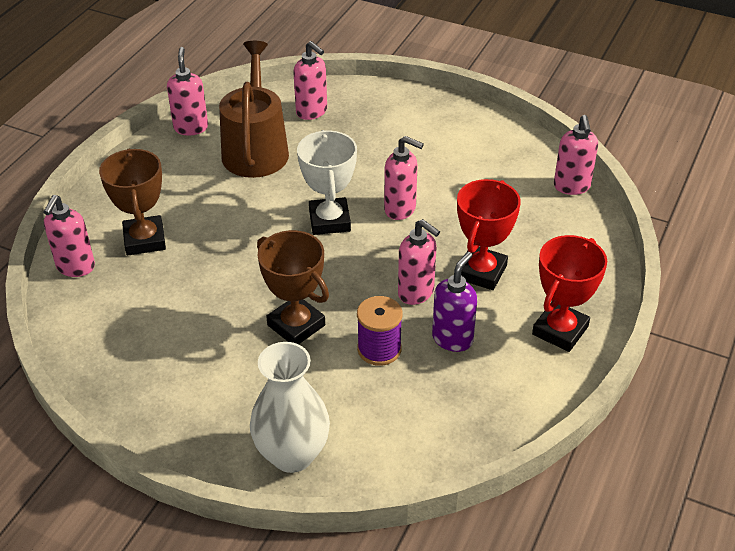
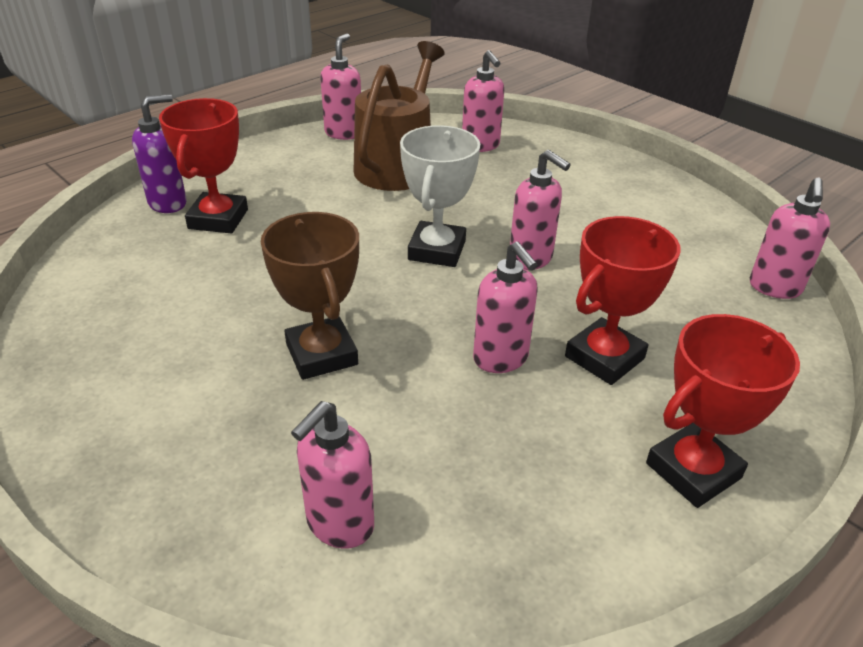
camera: 20 degrees right, 5 degrees down
pink soap dispenser [44,195,95,277] -> pink soap dispenser moved to [291,401,374,549]
brown trophy [99,148,166,255] -> red trophy [159,98,248,233]
white vase [250,342,330,473] -> none
purple spool [357,296,402,366] -> none
purple soap dispenser [432,252,477,352] -> purple soap dispenser moved to [132,94,187,213]

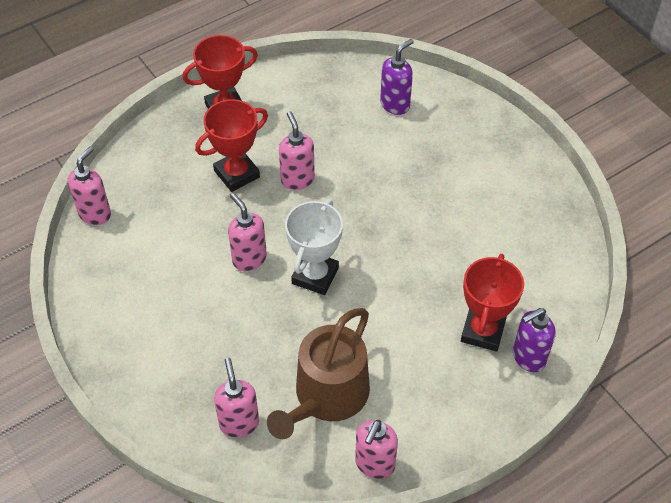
camera: 170 degrees left, 15 degrees up
brown trophy [261,212,359,380] -> none
pink soap dispenser [291,401,374,549] -> purple soap dispenser [380,39,414,115]

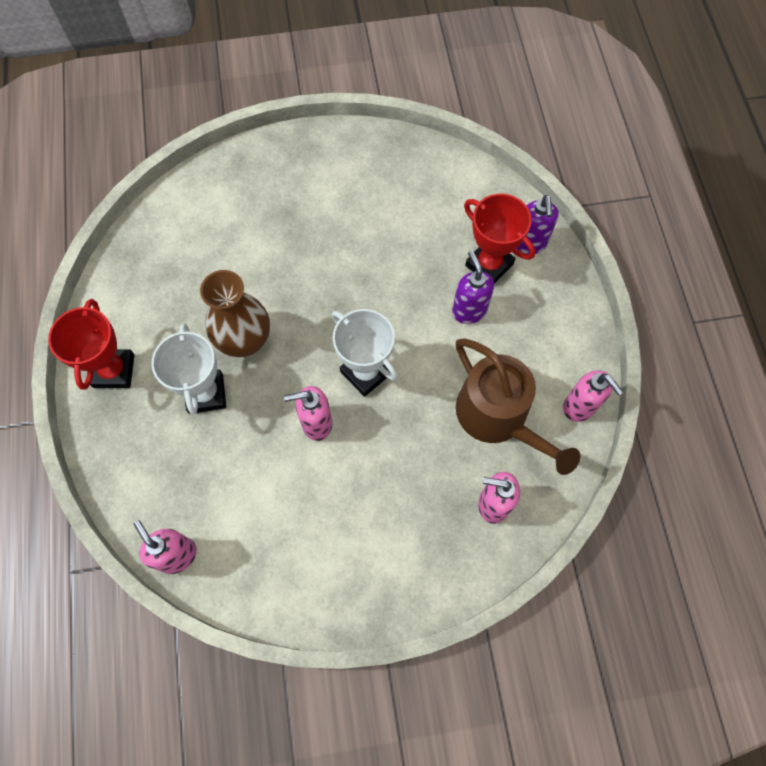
camera: 65 degrees left, 15 degrees up
red trophy [195,99,268,192] -> white trophy [151,323,226,415]
pink soap dispenser [279,111,315,190] -> brown vase [200,270,270,357]
purple soap dispenser [380,39,414,115] -> purple soap dispenser moved to [452,251,494,324]

